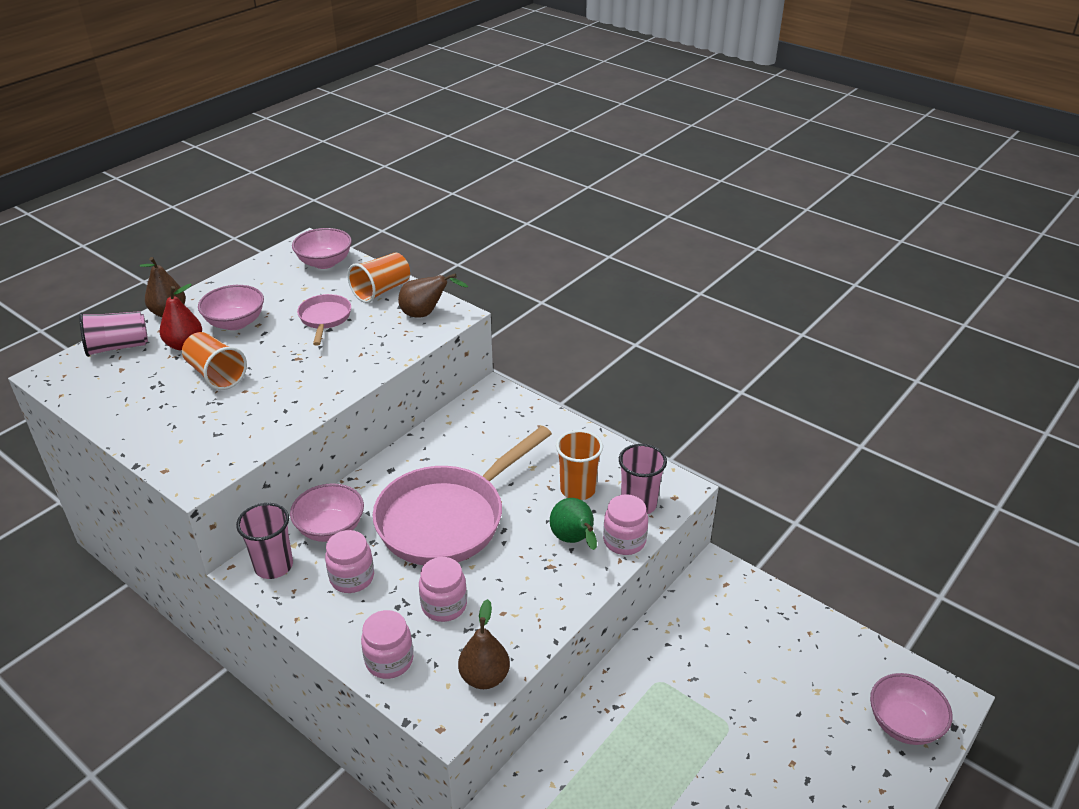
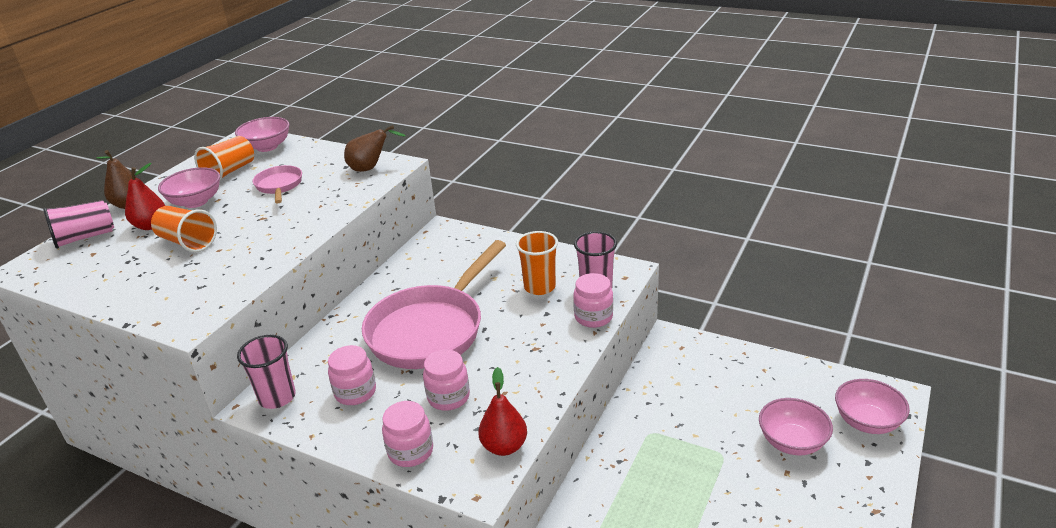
camera: 10 degrees left, 5 degrees down
pink bowl [290,483,364,542] -> pink bowl moved to [759,398,833,455]
orange cup [347,252,410,303] -> orange cup moved to [194,136,254,180]
brown pear [458,599,510,689] -> red pear [478,367,527,456]
green pear [550,498,597,550] -> none

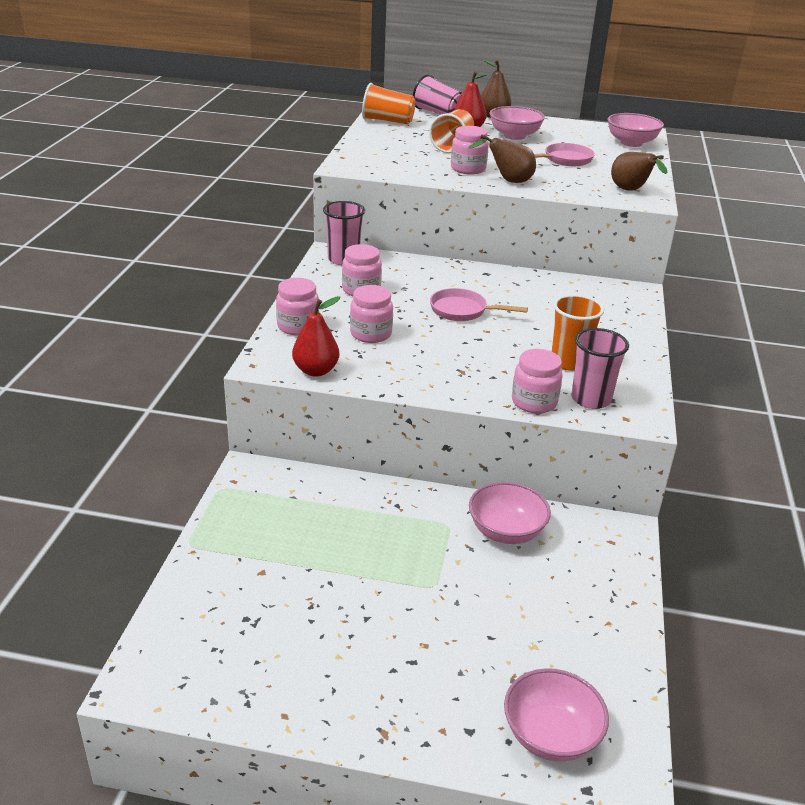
camera: 70 degrees right, 0 degrees up
orange cup [194,136,254,180] -> orange cup moved to [362,83,416,124]
pink pan [362,240,506,369] -> pink pan [430,288,528,321], size x0.47
pink bowl [759,398,833,455] -> pink bowl moved to [469,482,551,544]
none -> pink jar [451,126,489,174]
none -> brown pear [468,135,536,183]

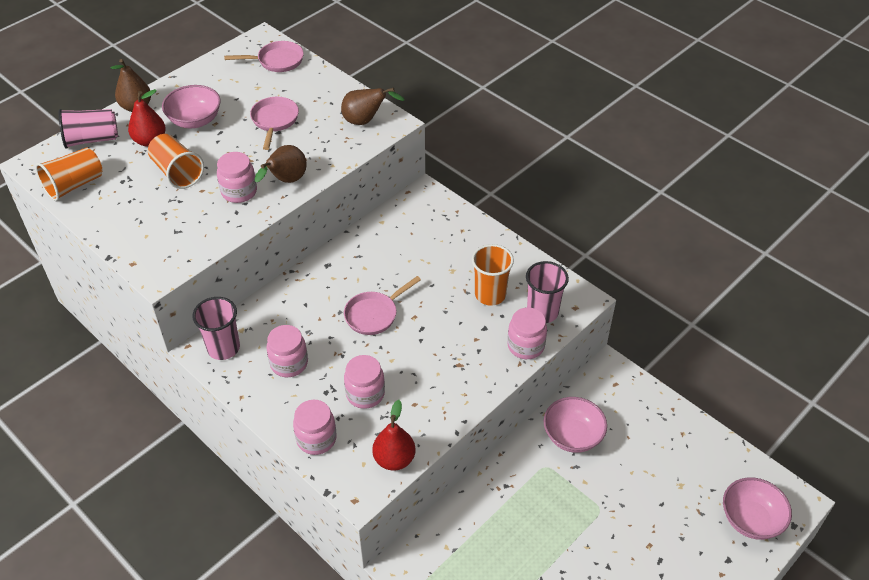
camera: 55 degrees left, 15 degrees up
pink bowl [607,113,664,147] -> pink pan [224,41,304,72]

